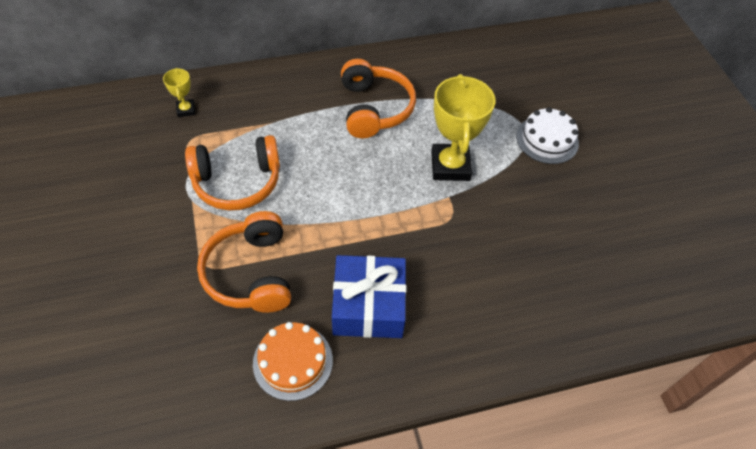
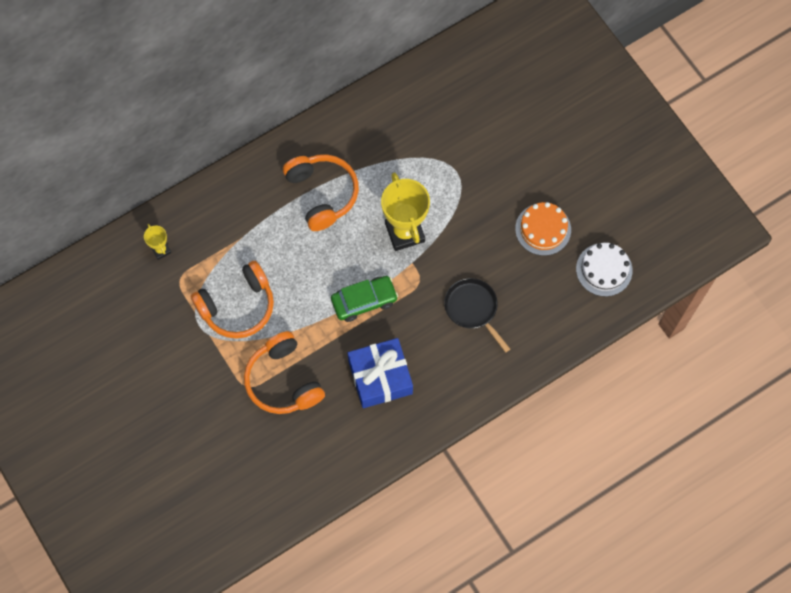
camera: 15 degrees left, 15 degrees up
orange cake [253,322,333,401] -> orange cake moved to [515,202,571,256]
white cake [516,107,579,164] -> white cake moved to [576,243,632,297]
none -> green car [331,276,398,322]
none -> black pan [444,278,510,352]

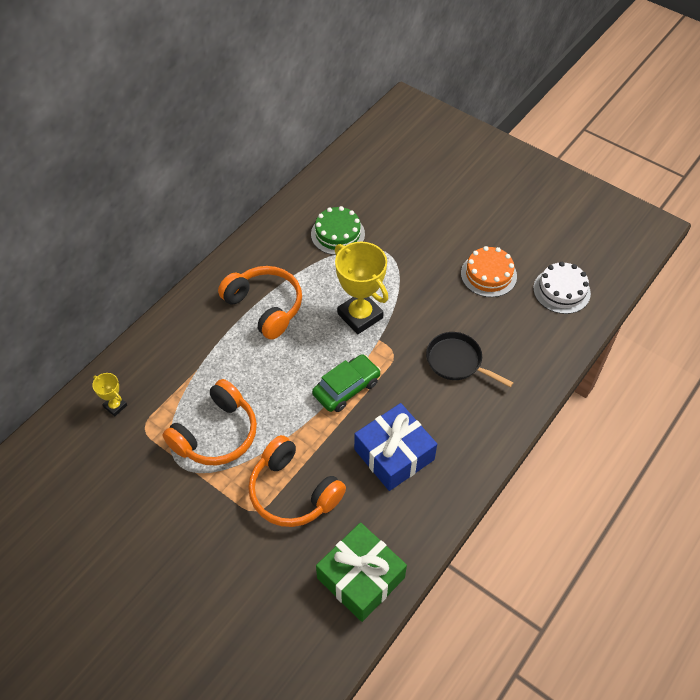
camera: 20 degrees left, 15 degrees down
none -> green cake [311,206,365,255]
none -> green gift [316,522,407,622]

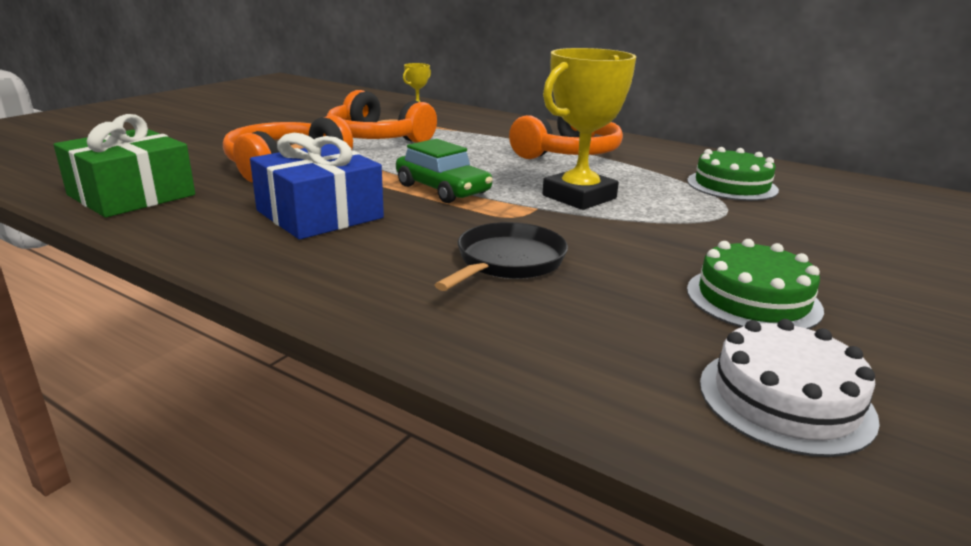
camera: 85 degrees right, 30 degrees down
orange cake [461,246,517,297] -> green cake [687,239,824,329]

